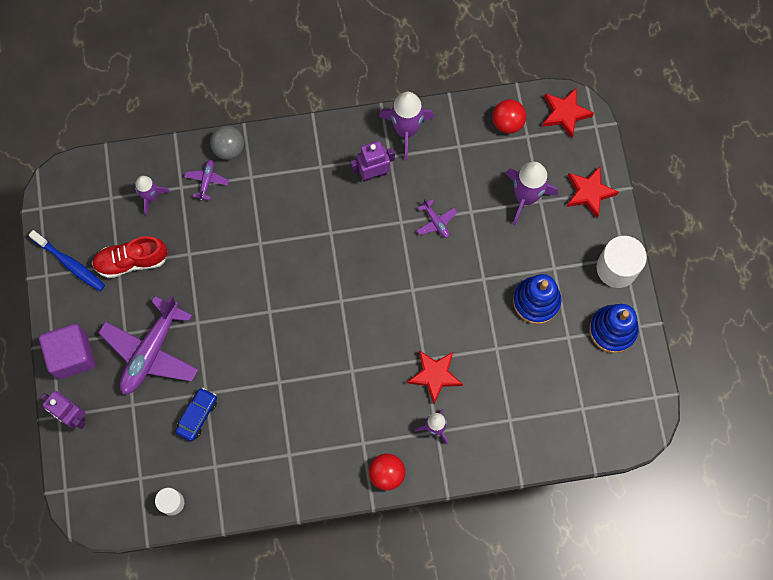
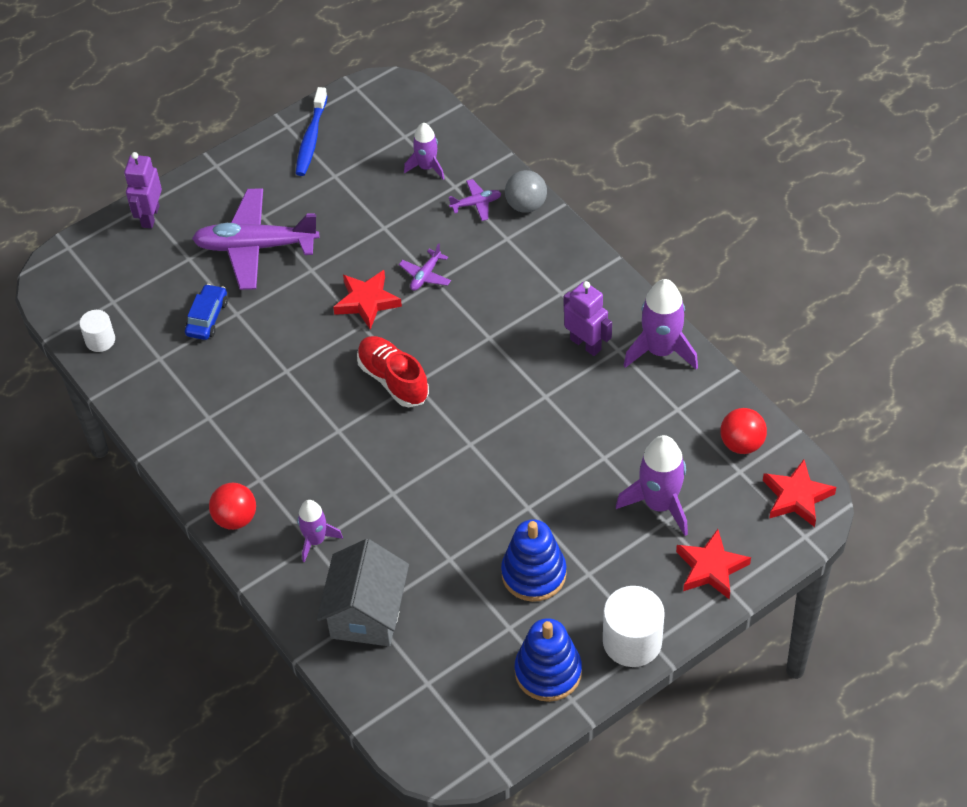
camera: 65 degrees right, 20 degrees down
purple cube [39,324,95,379] -> none
red shoe [92,236,168,278] -> red shoe moved to [357,336,429,407]
blue car [176,387,217,441] -> blue car turned 75 degrees counterclockwise [185,284,228,340]
red star [407,350,463,404] -> red star moved to [333,270,402,330]
purple plane [416,199,457,238] -> purple plane moved to [399,243,451,291]
none -> grey house [317,539,409,646]

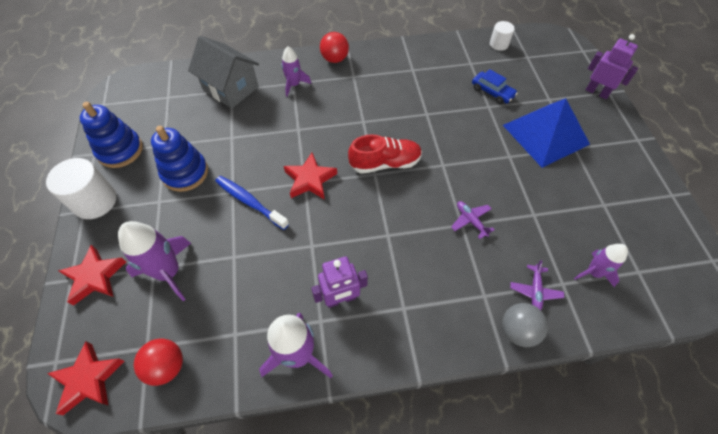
camera: 115 degrees right, 5 degrees up
purple plane [192,188,319,290] -> blue pyramid [503,98,590,168]
blue toothbrush [295,87,327,176] -> blue toothbrush moved to [215,176,289,230]
red star [333,270,402,330] -> red star moved to [284,153,337,200]

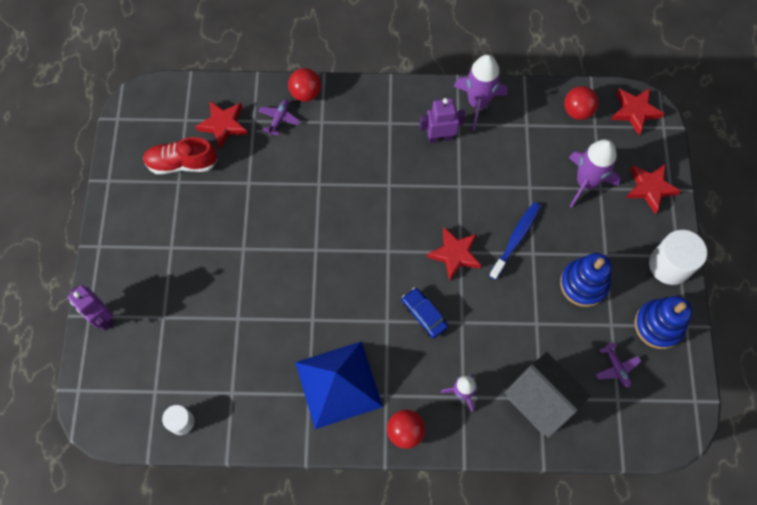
camera: 170 degrees left, 10 degrees up
blue toothbrush [215,176,289,230] -> blue toothbrush turned 105 degrees counterclockwise [489,202,541,280]
red shoe [348,134,422,174] -> red shoe moved to [143,137,217,174]
purple plane [451,201,495,239] -> purple plane moved to [595,342,641,388]
blue car [472,69,518,104] -> blue car moved to [402,287,448,338]
grey ball [502,303,548,347] -> red ball [288,68,321,102]
blue pyramid [503,98,590,168] -> blue pyramid moved to [295,341,383,429]
purple rocket [574,244,628,287] -> red star [195,101,248,149]

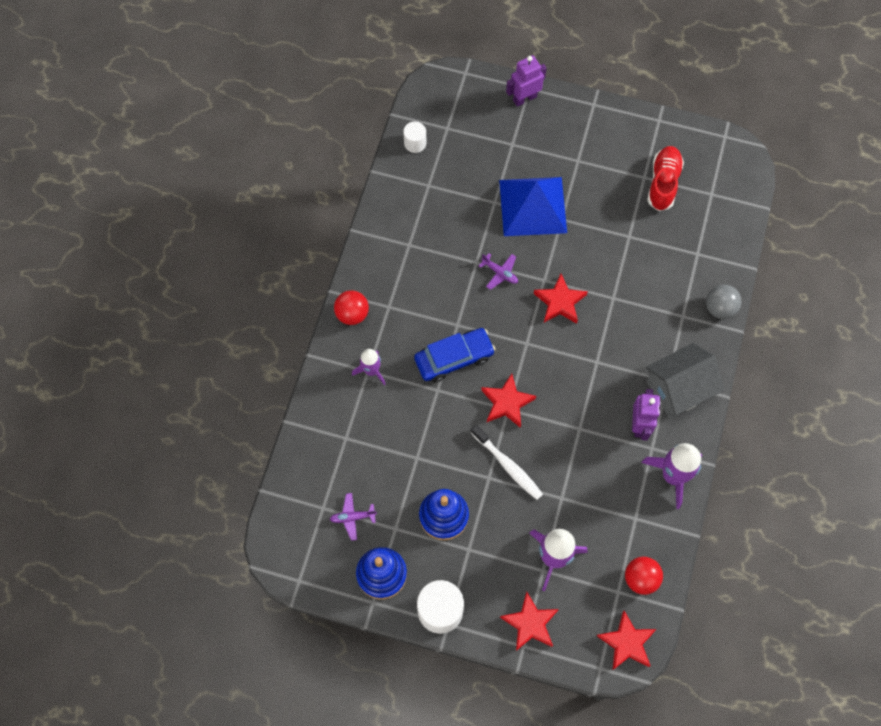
camera: 105 degrees right, 0 degrees up
red star [195,101,248,149] -> red star moved to [534,274,588,324]
purple plane [258,99,300,136] -> purple plane moved to [479,253,518,290]
red ball [288,68,321,102] -> grey ball [706,284,742,319]
blue pyramid [295,341,383,429] -> blue pyramid moved to [499,177,567,236]
blue car [402,287,448,338] -> blue car [414,328,495,382], size x1.52
blue toothbrush [489,202,541,280] -> white toothbrush [471,425,543,500]
grey house [504,352,591,438] -> grey house moved to [646,343,724,418]

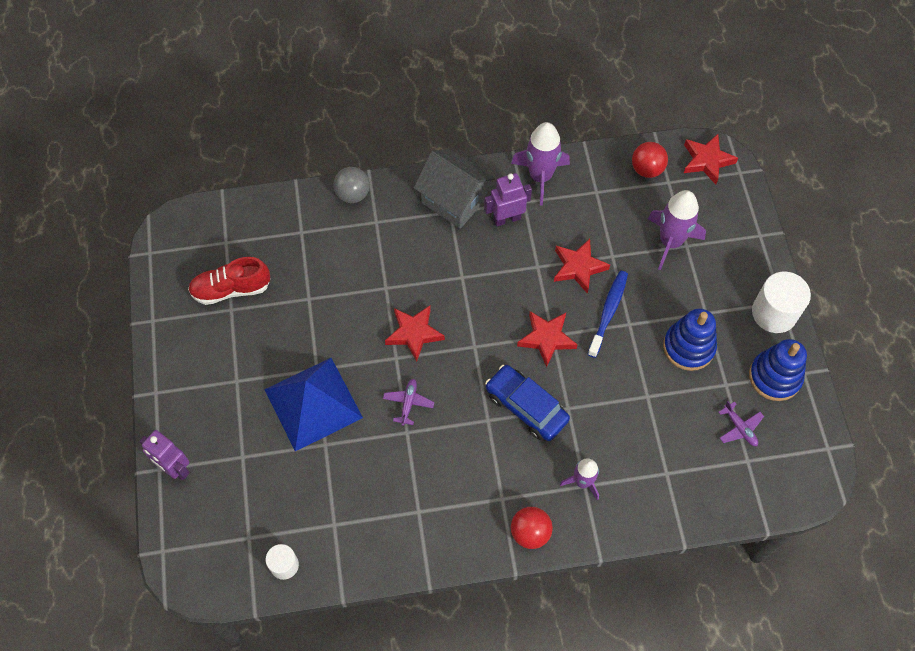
camera: 115 degrees left, 5 degrees down
white toothbrush [471,425,543,500] -> blue toothbrush [588,271,628,358]
red star [500,592,559,651] -> red star moved to [554,239,610,294]

